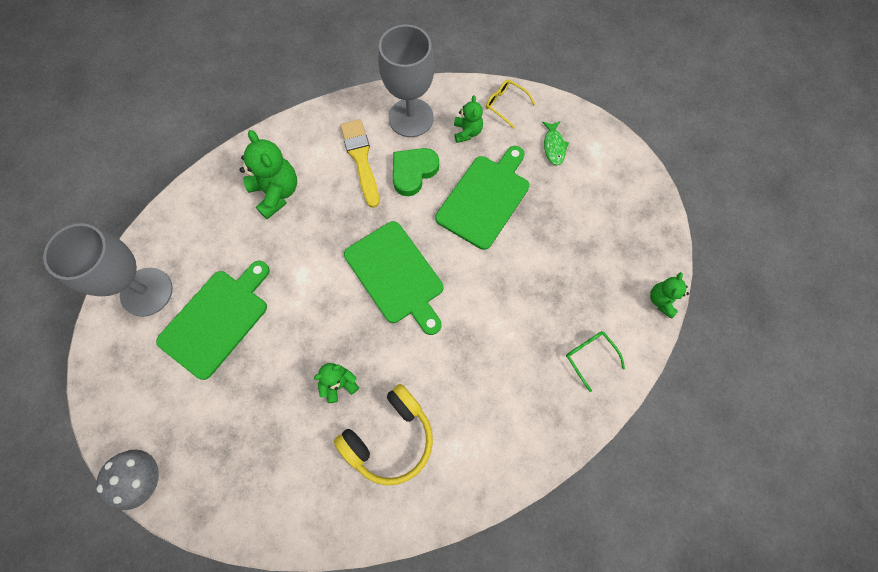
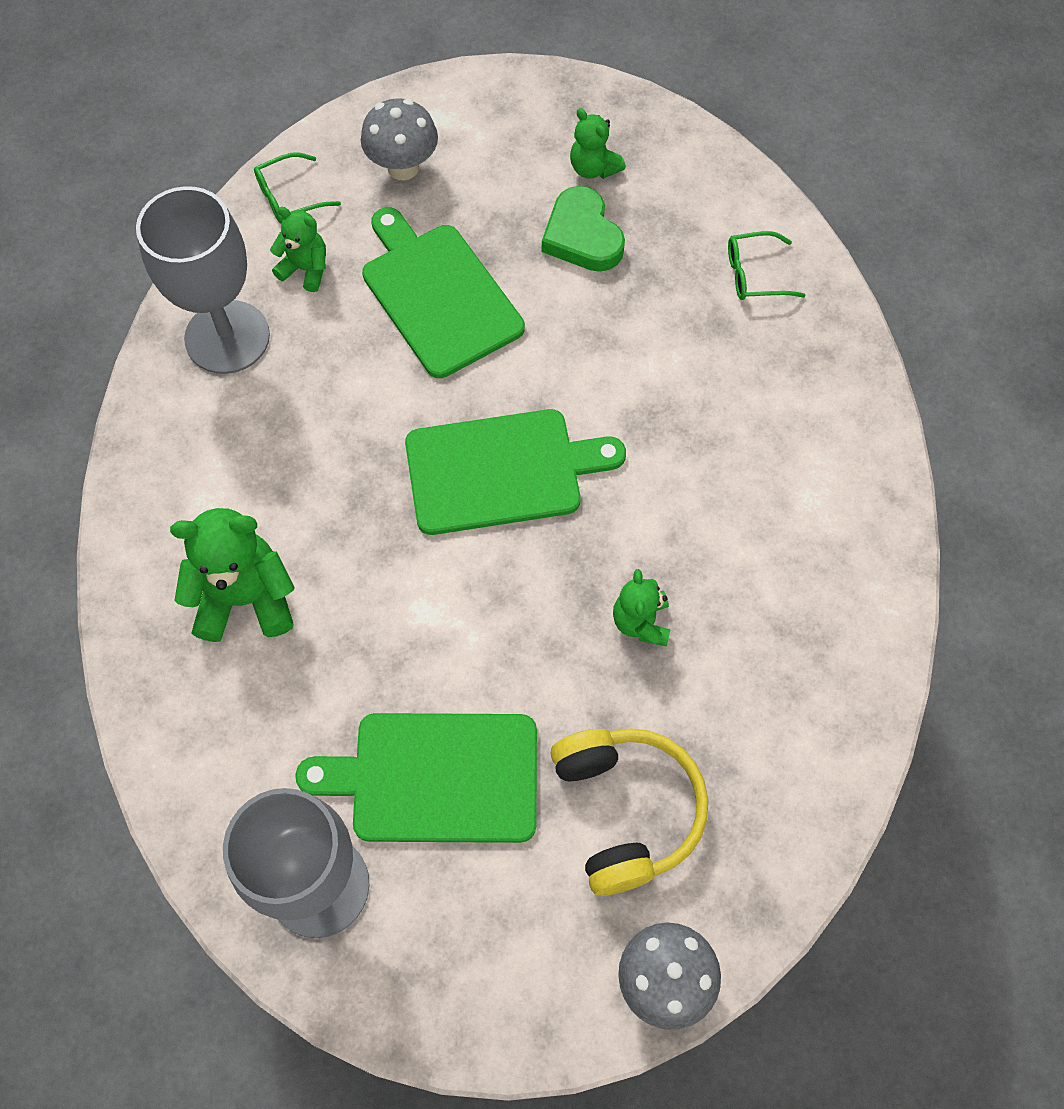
camera: 65 degrees left, 5 degrees down
green cutting board [156,261,270,380] -> green cutting board turned 60 degrees counterclockwise [295,713,537,843]
yellow headphones [334,384,433,485] -> yellow headphones moved to [551,728,708,896]
yellow brush [340,119,379,208] -> none
green heart [393,148,439,196] -> green heart moved to [542,186,625,272]
yellow glasses [486,79,536,129] -> green glasses [254,152,341,223]
green fish [542,121,569,165] -> grey mushroom [361,98,438,180]
green teddy bear [650,272,689,318] -> green teddy bear moved to [570,108,625,179]

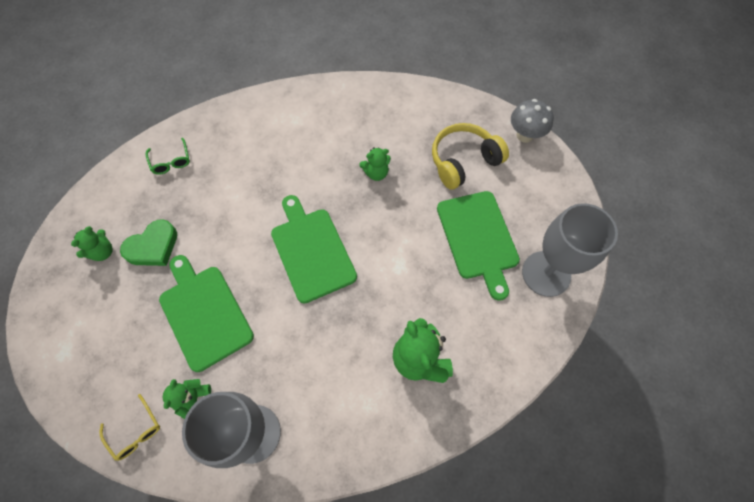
camera: 105 degrees left, 0 degrees up
green glasses [254,152,341,223] -> yellow glasses [99,394,160,461]
grey mushroom [361,98,438,180] -> none
green cutting board [362,207,525,378] -> green cutting board turned 105 degrees clockwise [159,255,254,372]

